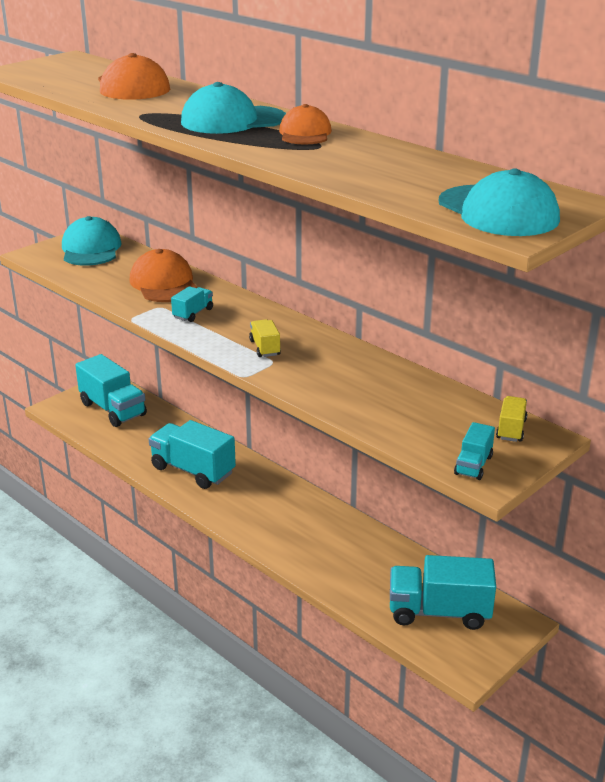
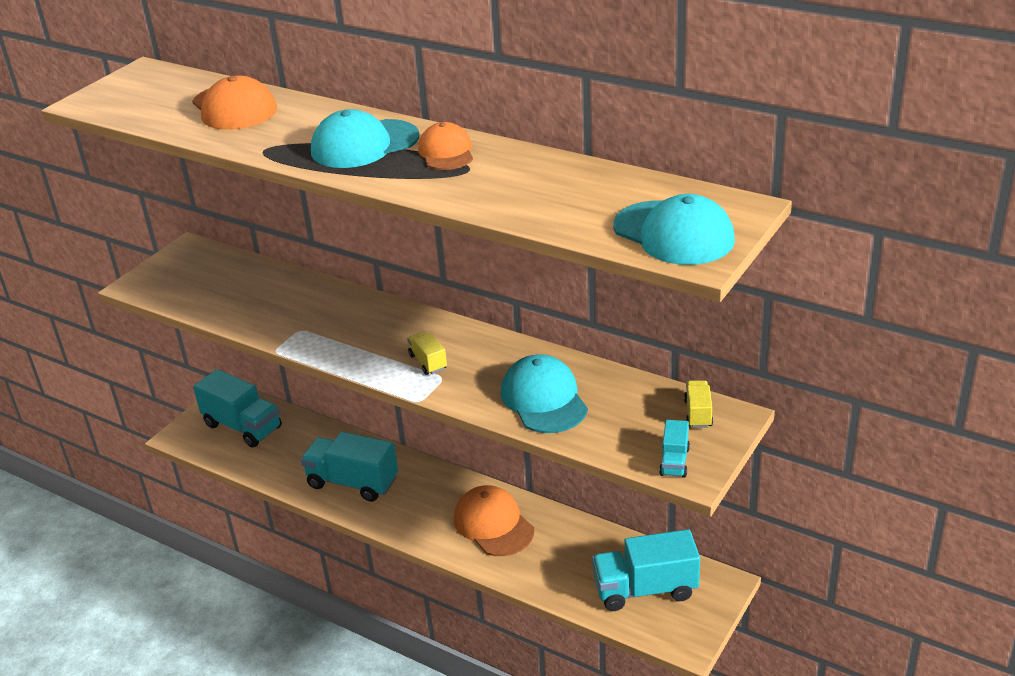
camera: 10 degrees left, 5 degrees up
turquoise cap [62,216,122,266] -> turquoise cap moved to [501,354,588,433]
orange cap [129,249,197,302] -> orange cap moved to [454,485,534,556]
turquoise truck [171,286,213,322] -> none

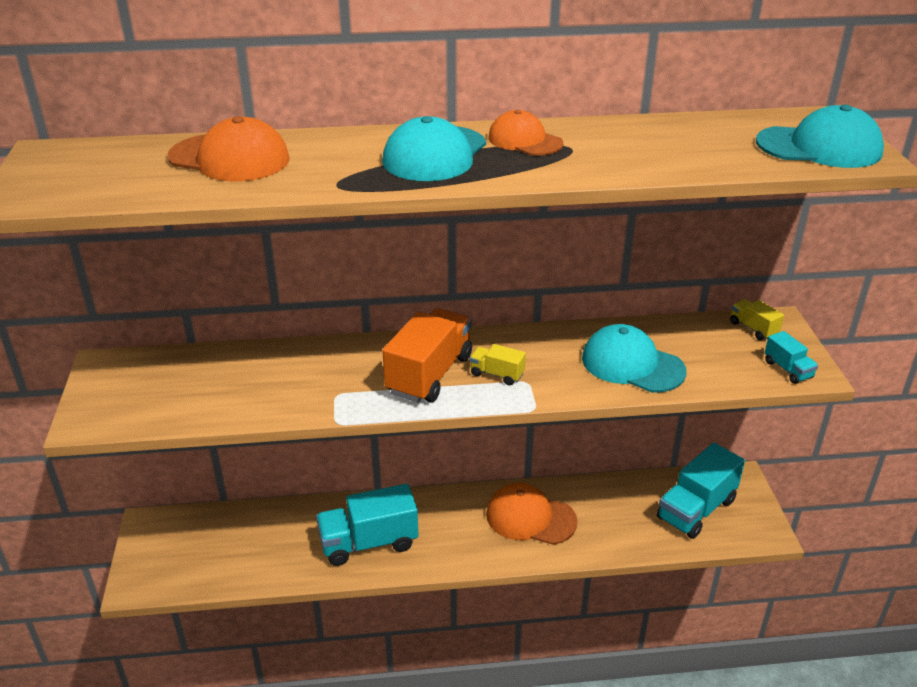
camera: 40 degrees left, 0 degrees up
turquoise truck [193,369,282,447] -> none
none -> orange truck [382,308,472,403]

